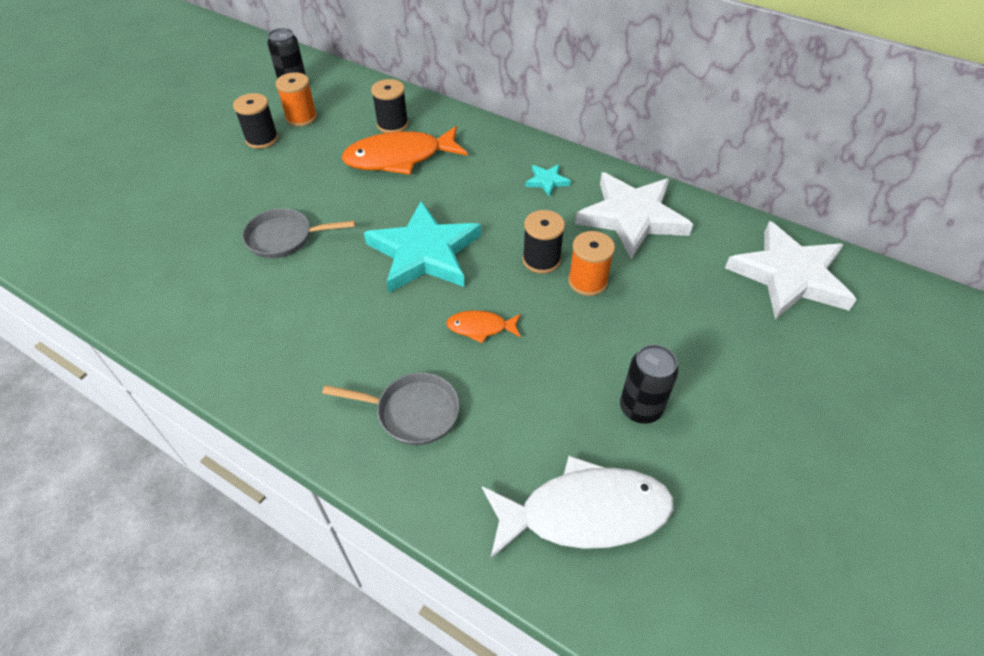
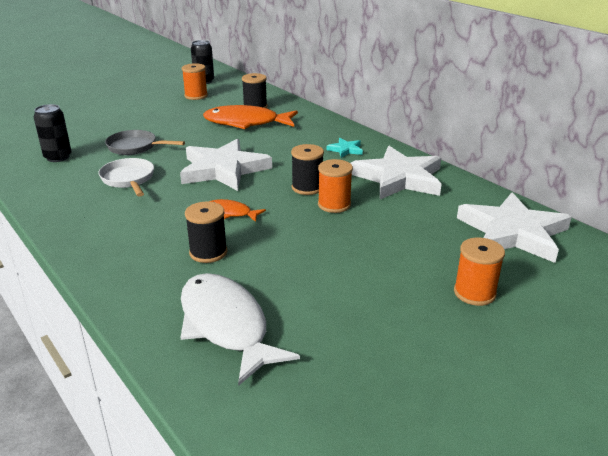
camera: 20 degrees right, 20 degrees down
black spool [233,93,278,149] -> black spool moved to [185,201,227,263]
grey pan [322,372,460,445] -> none
turquoise star [364,201,481,293] -> white star [180,139,272,191]
white fish [482,456,673,559] -> white fish turned 135 degrees counterclockwise [181,273,300,386]
black can [620,345,678,424] -> black can moved to [34,104,72,162]
none -> white pan [98,158,154,197]
none -> orange spool [454,238,505,306]

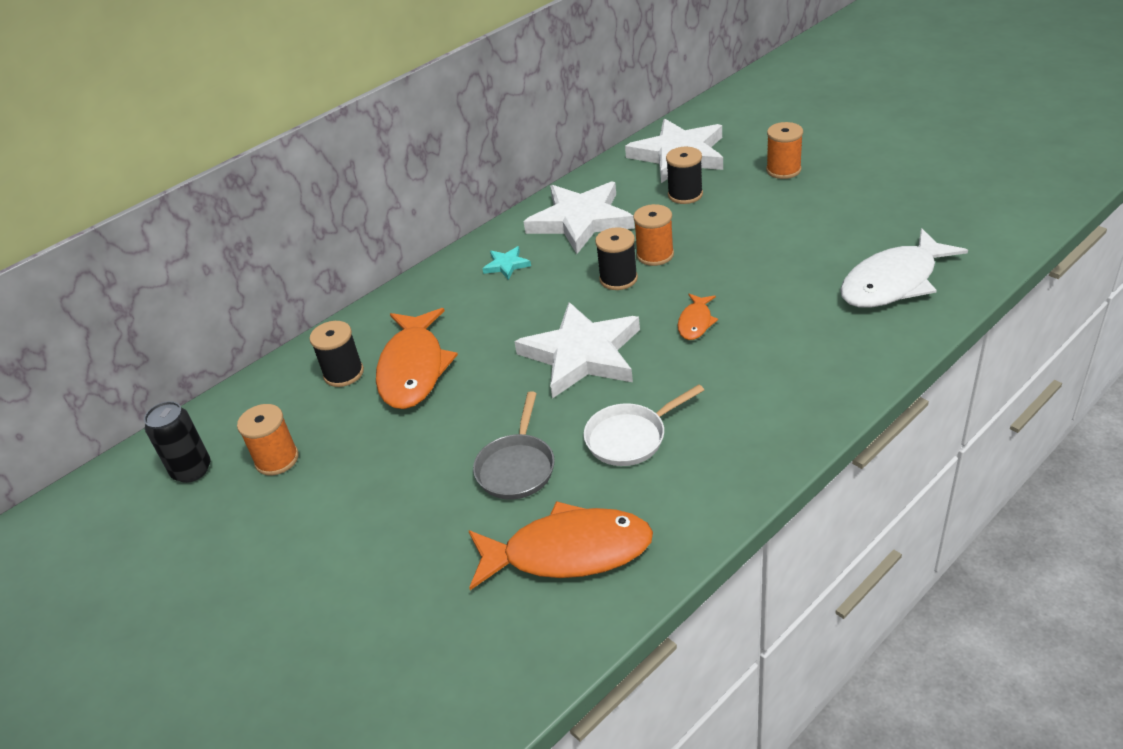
camera: 90 degrees left, 10 degrees up
black can [34,104,72,162] -> orange fish [468,501,653,590]
black spool [185,201,227,263] -> black spool moved to [666,147,703,204]

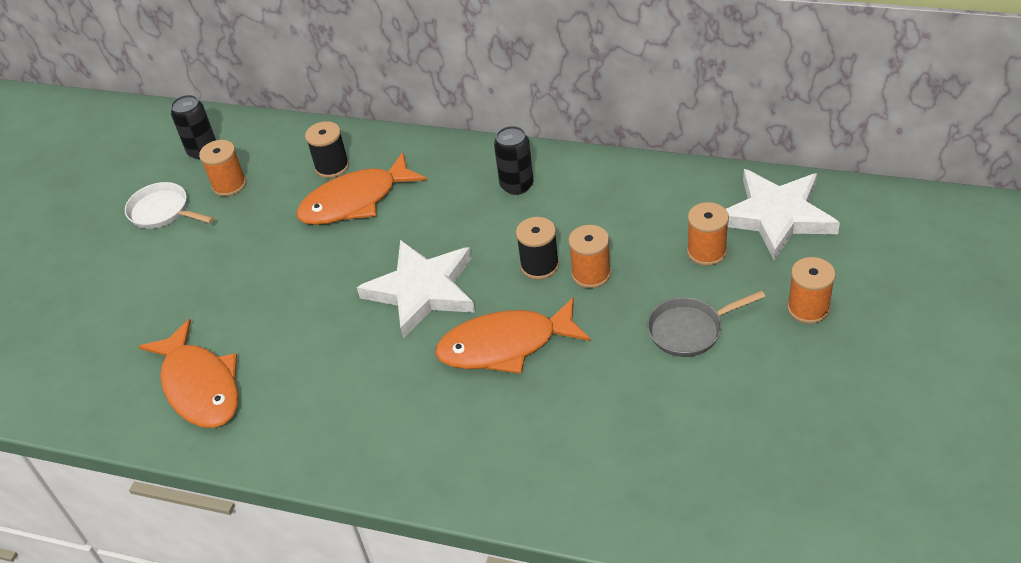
camera: 60 degrees right, 5 degrees up
grey pan [473,391,555,500] -> grey pan moved to [647,291,765,357]
turquoise star [482,246,531,280] -> black can [494,126,533,195]
white star [523,181,635,254] -> none
white pan [584,384,704,466] -> white pan moved to [125,182,214,229]
black spool [666,147,703,204] -> orange spool [687,202,729,266]
orange fish [678,294,718,340] -> orange fish [435,297,591,374], size x2.06
white fish [840,228,968,308] -> none

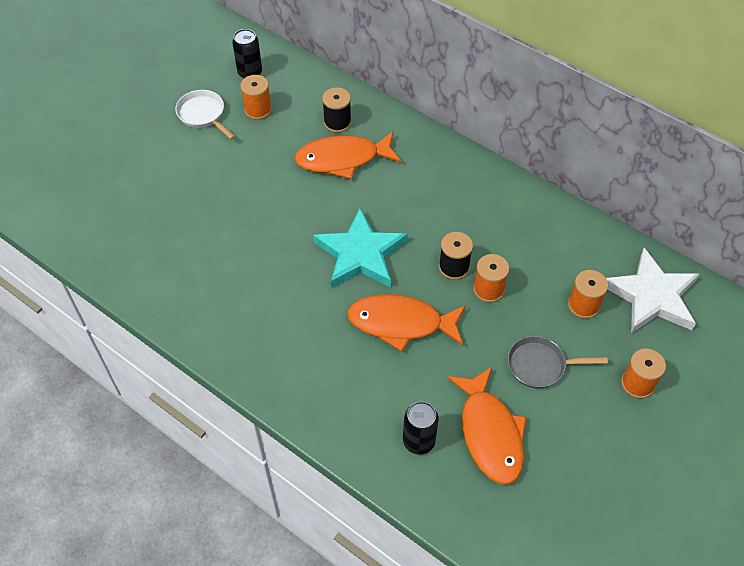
camera: 15 degrees right, 10 degrees up
orange fish [138,319,239,428] -> orange fish moved to [447,367,527,484]
white star [357,240,475,339] -> turquoise star [313,208,408,288]
black can [494,126,533,195] -> black can moved to [403,401,439,455]

